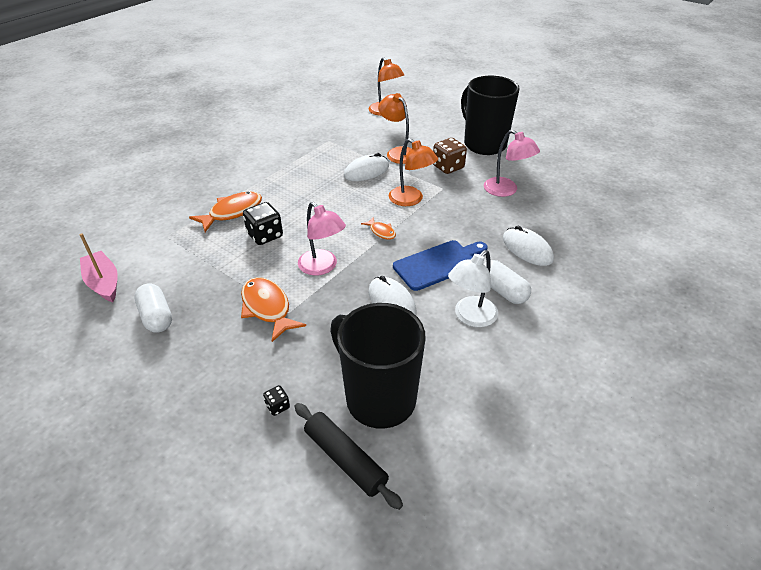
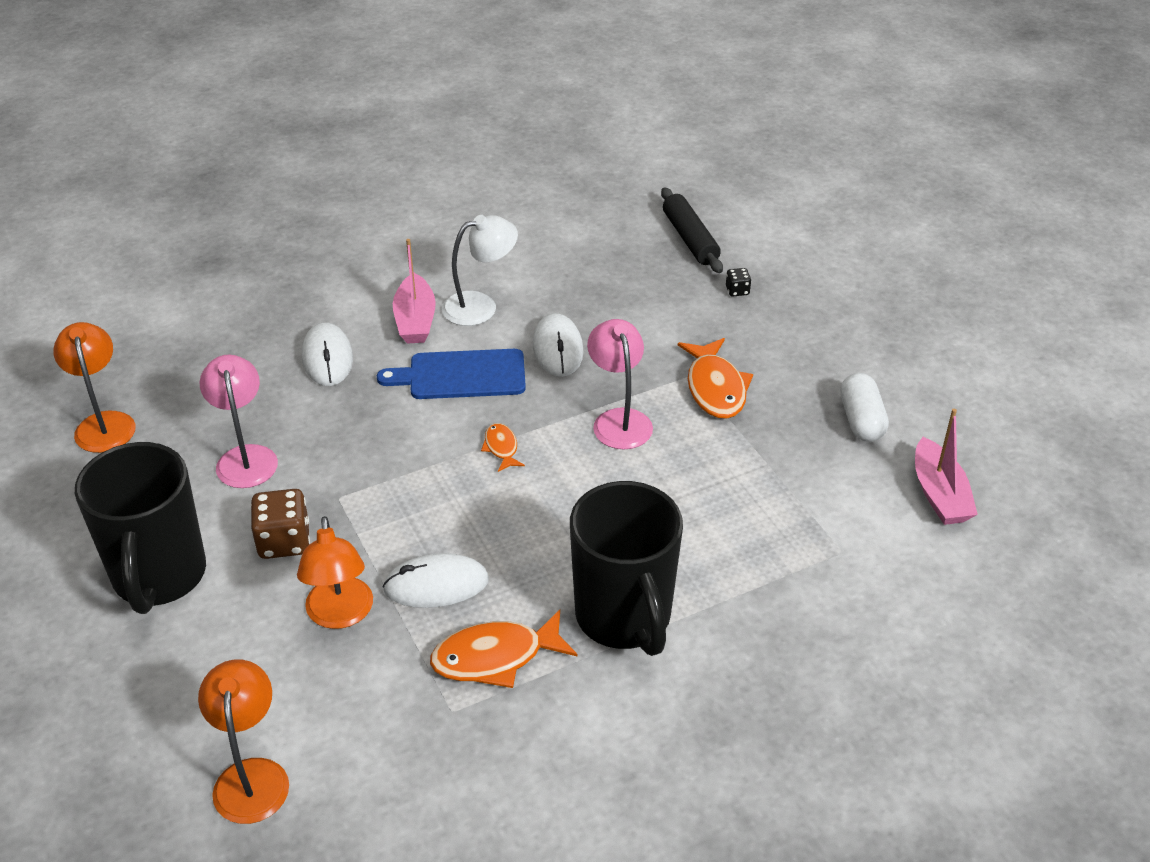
camera: 155 degrees left, 0 degrees up
orange fish [189,191,262,232] -> orange fish moved to [430,610,577,688]
black dice [243,202,283,245] -> none
black mug [330,303,426,429] -> black mug moved to [570,481,683,656]
orange lamp [389,138,438,206] -> orange lamp moved to [53,322,136,453]
white capsule [484,260,531,304] -> pink boat [393,239,436,344]

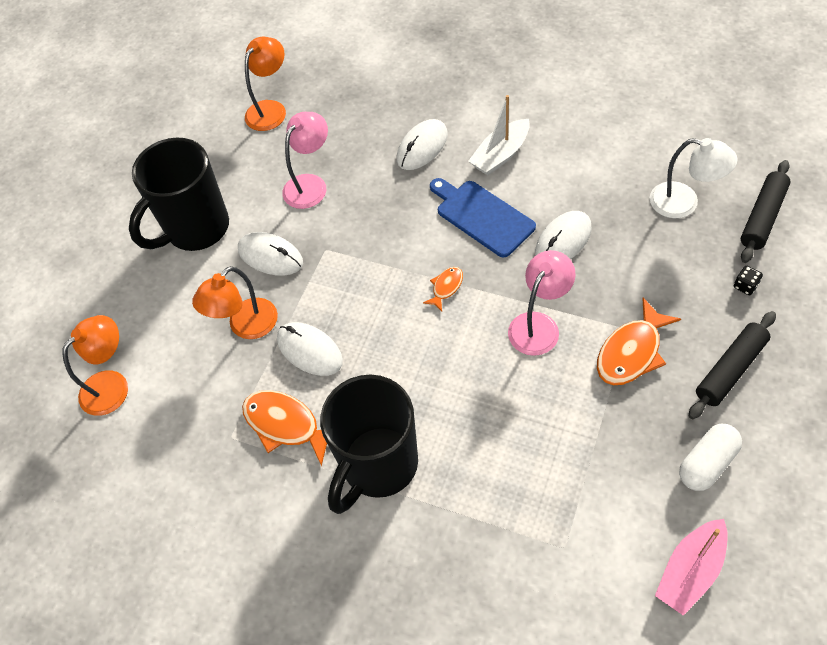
camera: 55 degrees right, 15 degrees up
brown dice [251,489,310,559] -> white mouse [238,232,303,276]
pink boat [393,239,436,344] -> white boat [469,95,530,175]
white lamp [442,215,518,326] -> white lamp moved to [650,138,738,218]
none -> black rolling pin [689,311,776,419]

